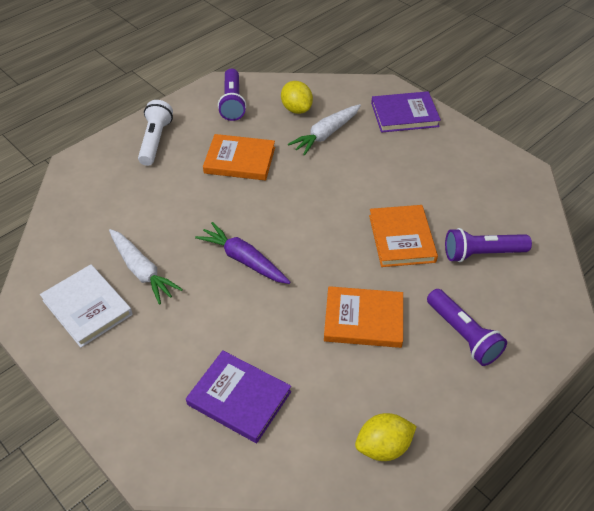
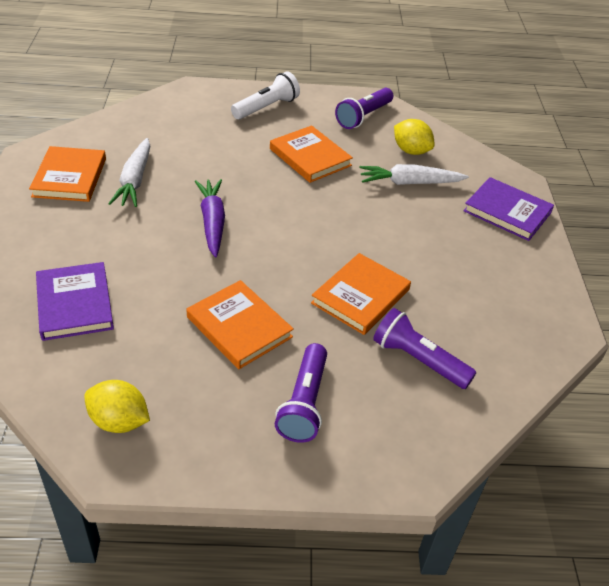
camera: 40 degrees right, 5 degrees down
white book [40,264,133,348] -> orange book [29,146,106,202]
yellow lemon [281,81,313,114] -> yellow lemon turned 60 degrees counterclockwise [394,119,435,155]

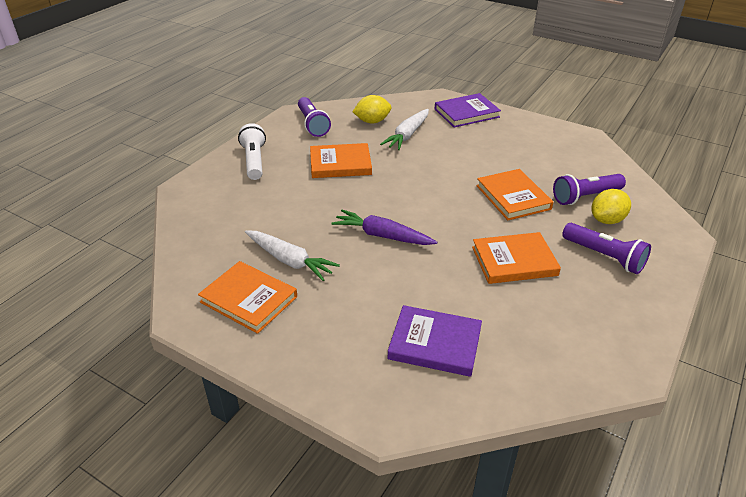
camera: 55 degrees left, 5 degrees down
yellow lemon [84,380,150,433] -> yellow lemon moved to [591,189,631,224]

